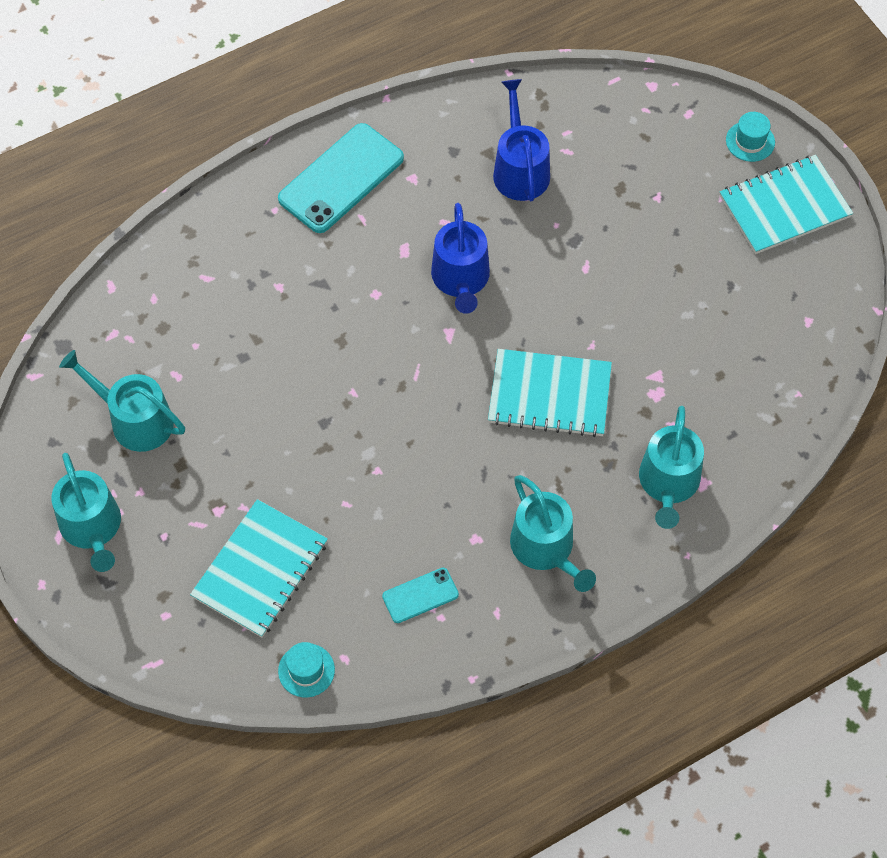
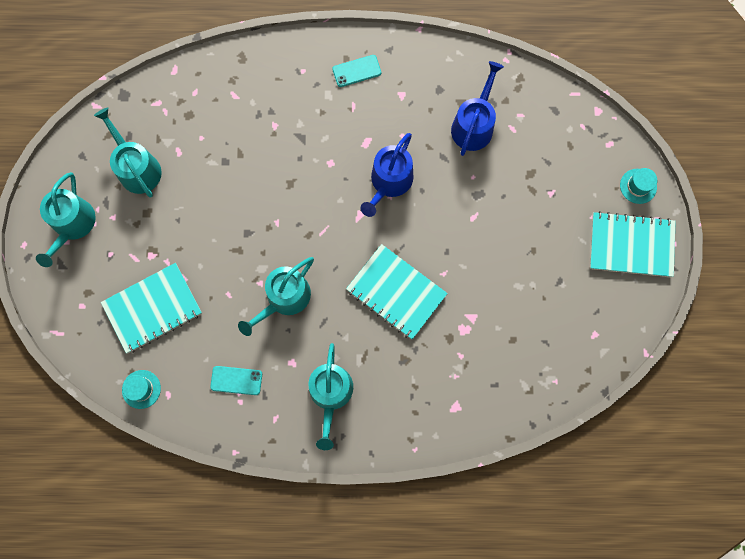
camera: 30 degrees right, 15 degrees up
turquoise phone [278,123,404,233] -> turquoise phone [332,55,381,87], size x0.50
turquoise watering can [639,406,704,529] -> turquoise watering can moved to [238,257,314,336]

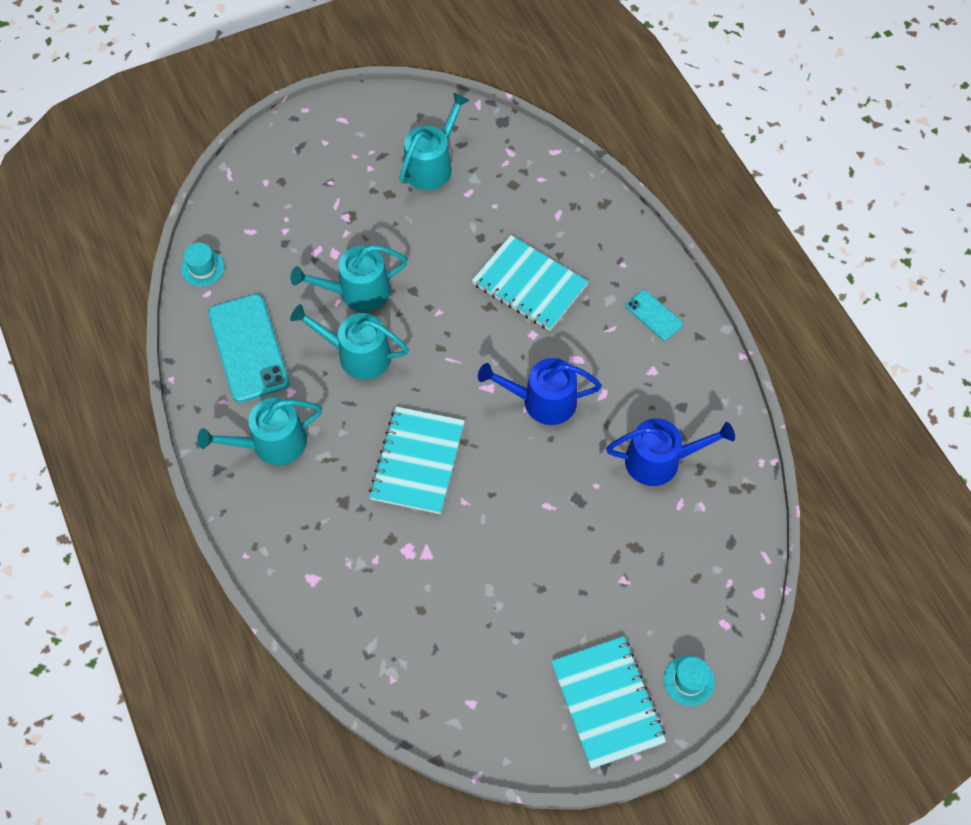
camera: 65 degrees right, 15 degrees down
turquoise watering can [36,172,96,267] -> turquoise watering can moved to [291,245,408,312]
turquoise notebook [101,263,202,354] -> turquoise notebook moved to [472,235,589,331]
turquoise phone [210,366,262,395] -> turquoise phone [208,294,289,402], size x1.98

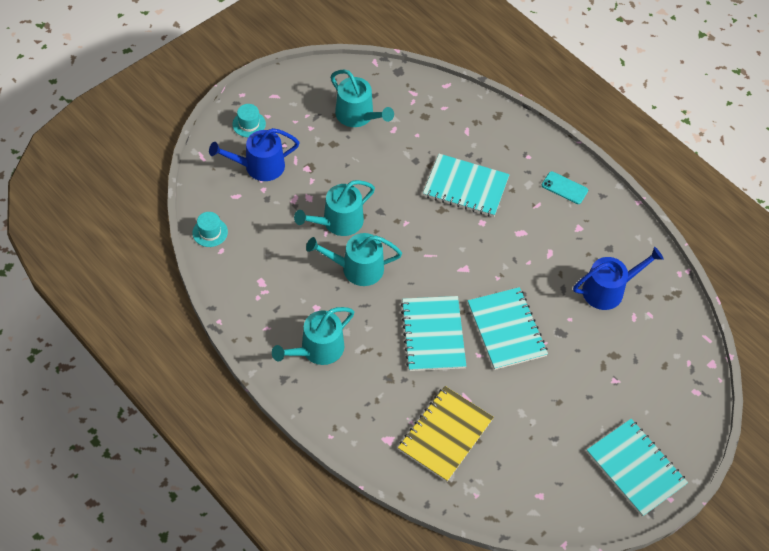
camera: 20 degrees left, 5 degrees down
turquoise phone [208,294,289,402] -> none
turquoise watering can [399,93,469,190] -> turquoise watering can turned 120 degrees clockwise [331,69,394,127]
blue watering can [478,358,602,425] -> blue watering can moved to [209,128,300,181]
turquoise hat [664,656,715,706] -> turquoise hat moved to [232,104,266,137]
none -> yellow notebook [398,386,494,482]
none -> turquoise notebook [468,287,548,370]

